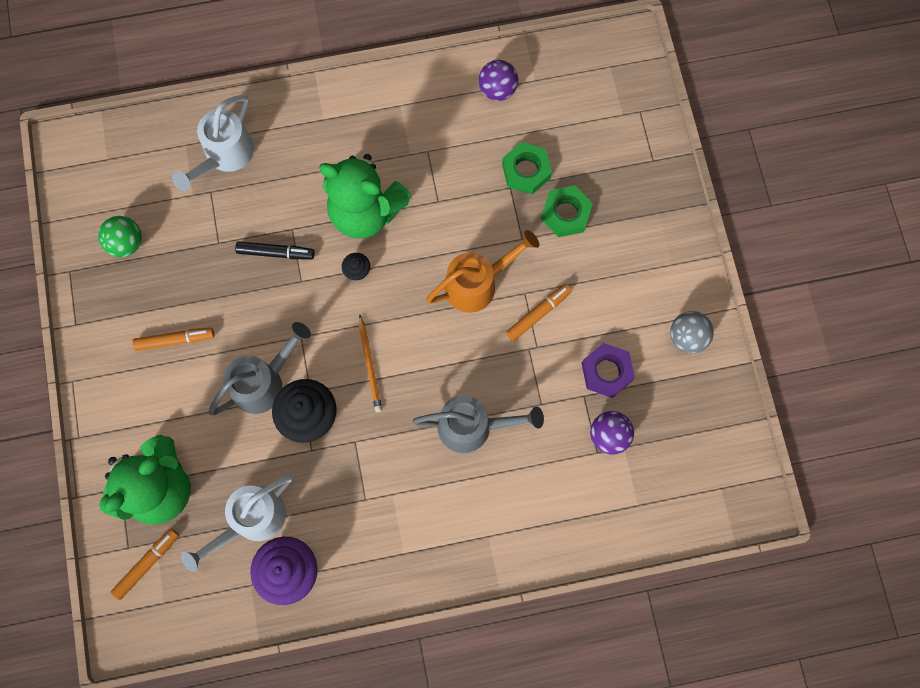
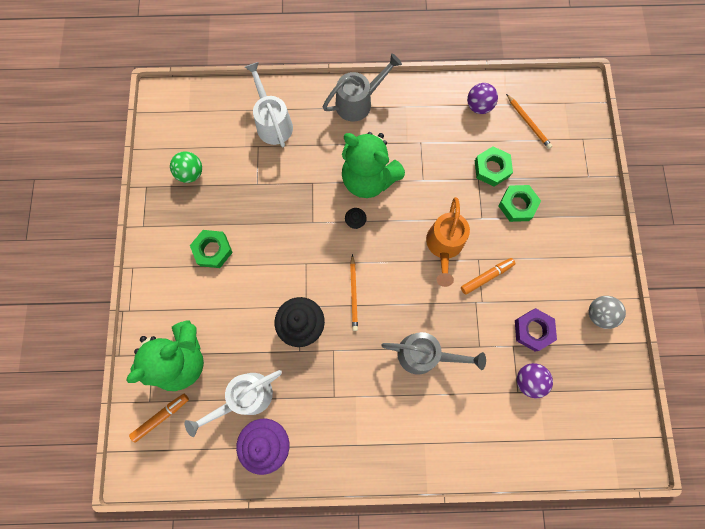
camera: 10 degrees right, 0 degrees up
orange marker [132,328,214,351] -> green nut [190,230,233,268]
white watering can [172,95,254,191] -> white watering can turned 120 degrees clockwise [245,62,293,147]
grey watering can [209,322,311,415] -> grey watering can moved to [323,53,402,122]
black marker [235,241,315,259] -> none
orange watering can [426,230,539,313] -> orange watering can turned 120 degrees clockwise [426,197,470,287]
none -> orange pencil [506,94,552,149]

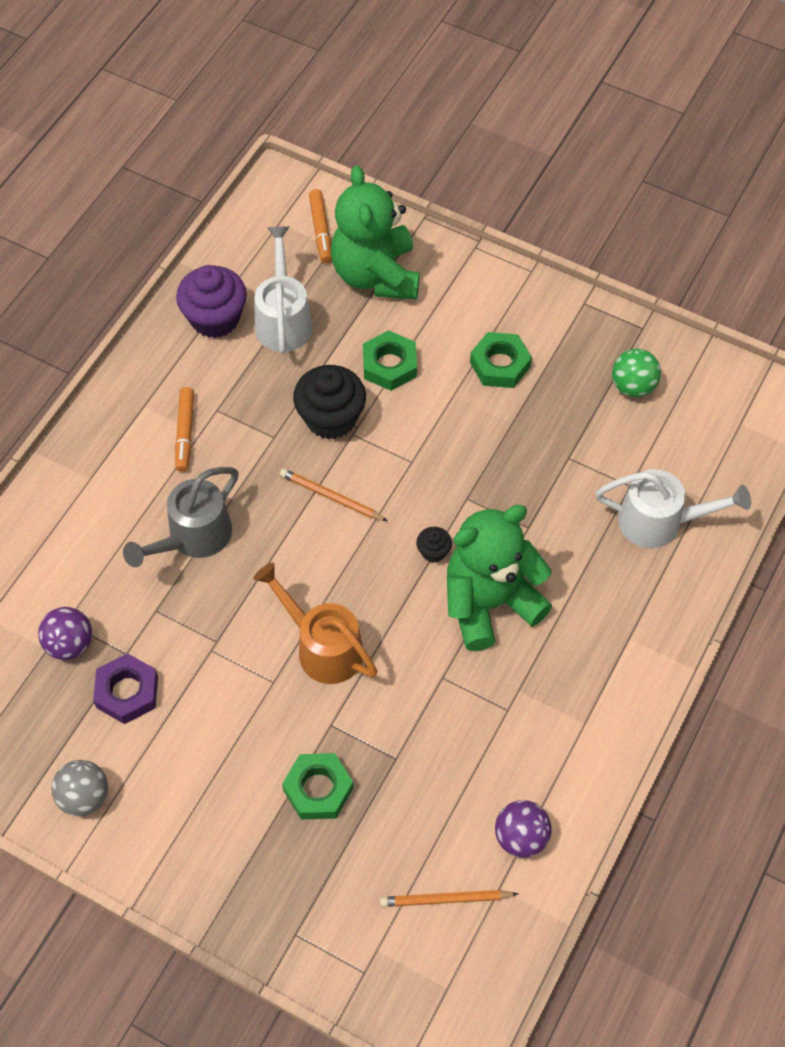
camera: 120 degrees right, 15 degrees down
grey watering can [323,53,402,122] -> none
orange marker [461,258,516,295] -> orange marker moved to [175,387,194,472]
green nut [475,146,513,186] -> green nut moved to [363,330,417,391]

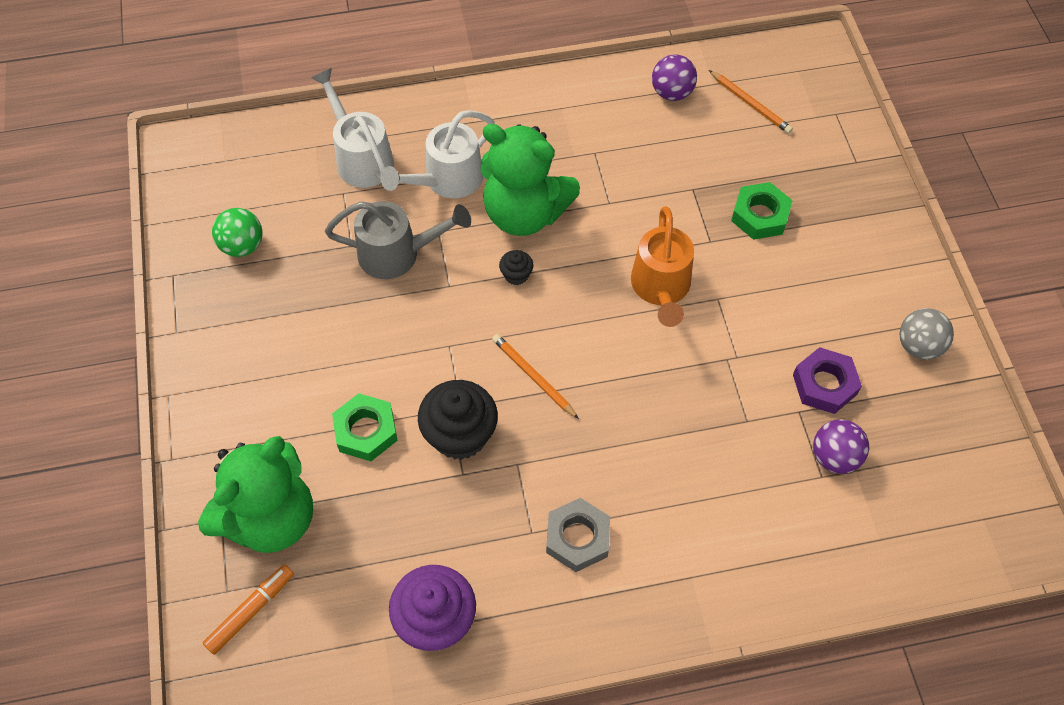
camera: 130 degrees left, 0 degrees up
grey watering can [123,467,239,567] -> grey watering can moved to [325,201,471,279]
orange marker [175,387,194,472] -> grey nut [546,498,610,572]
white watering can [254,226,313,354] -> white watering can moved to [380,110,495,198]
orange pencil [280,469,387,521] -> orange pencil turned 150 degrees clockwise [492,334,579,419]
green nut [470,332,532,388] -> none

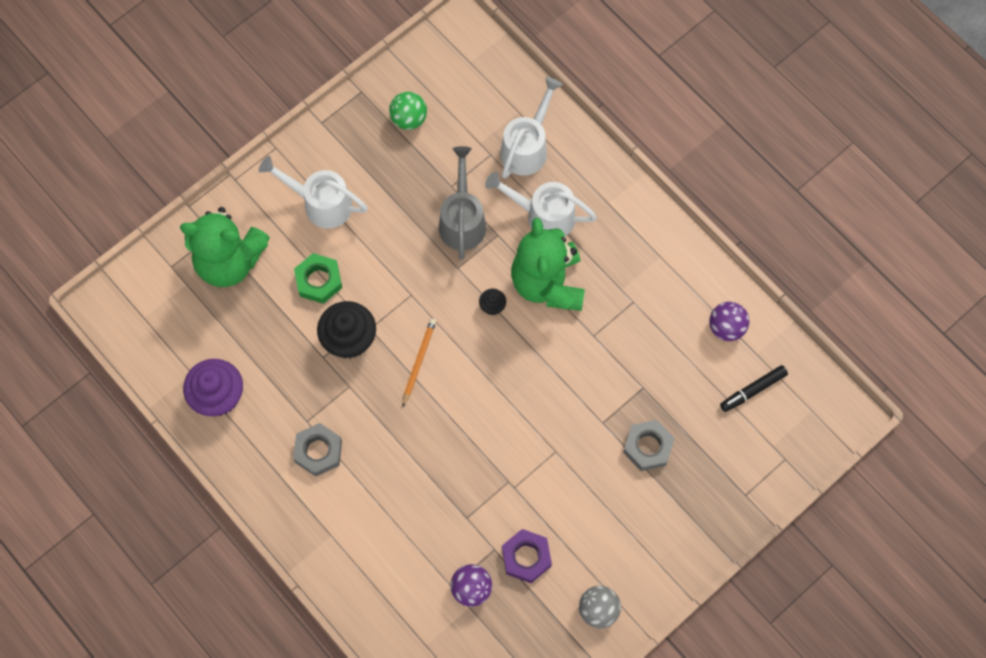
camera: 60 degrees right, 10 degrees up
orange marker [203,565,294,655] -> none
grey watering can [325,201,471,279] -> grey watering can turned 150 degrees counterclockwise [439,146,486,260]
orange watering can [631,206,694,327] -> none
orange pencil [709,70,793,134] -> black marker [720,365,788,412]
green nut [731,182,793,240] -> grey nut [623,420,675,471]
none -> white watering can [258,156,368,229]

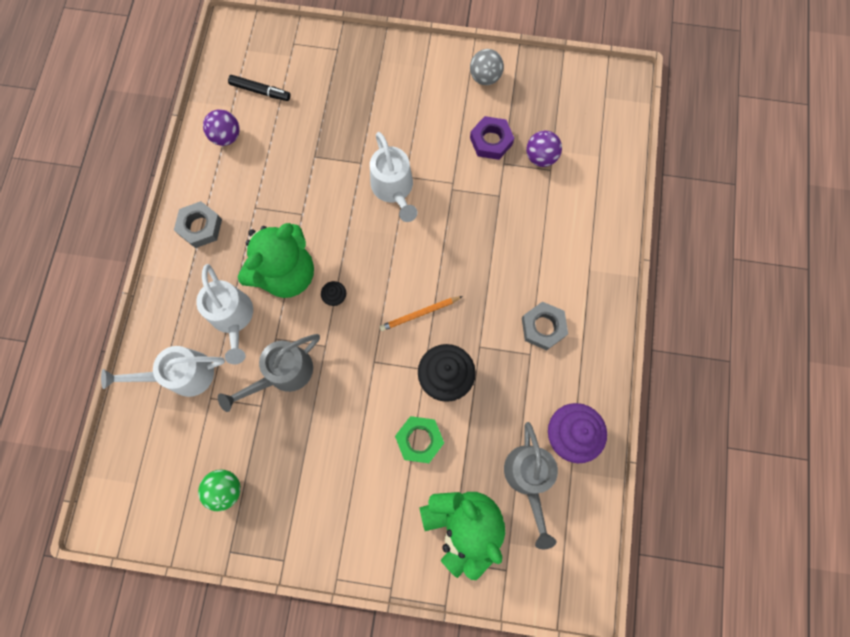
camera: 130 degrees left, 5 degrees up
white watering can [258,156,368,229] -> white watering can moved to [370,132,418,222]
grey nut [623,420,675,471] -> grey nut moved to [174,201,222,248]
none -> grey watering can [504,422,558,549]

